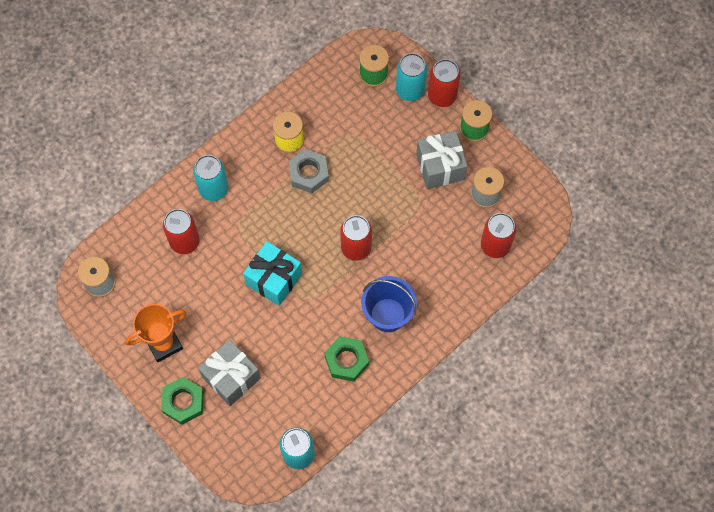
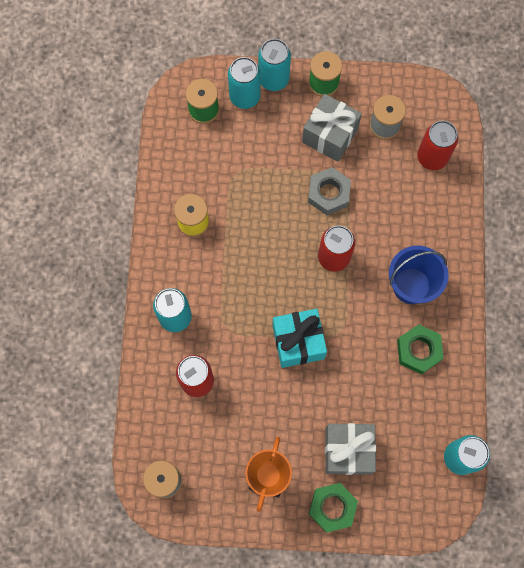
camera: 45 degrees left, 5 degrees up
grey nut [289,149,329,193] -> grey nut moved to [308,167,351,215]
red can [428,59,461,107] -> turquoise can [258,39,291,91]

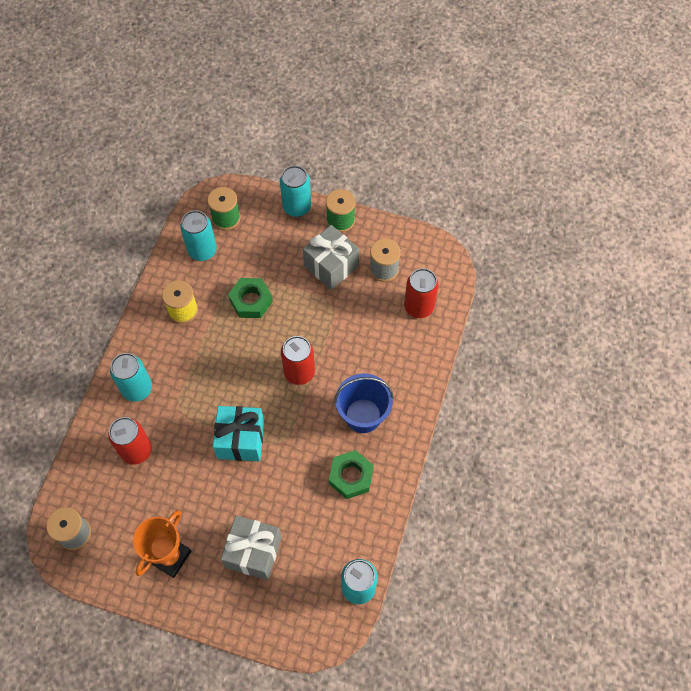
camera: 15 degrees right, 10 degrees down
turquoise can [228,57,261,109] -> turquoise can moved to [180,210,217,261]
grey nut [308,167,351,215] -> none
green nut [309,483,358,533] -> green nut moved to [228,278,273,318]

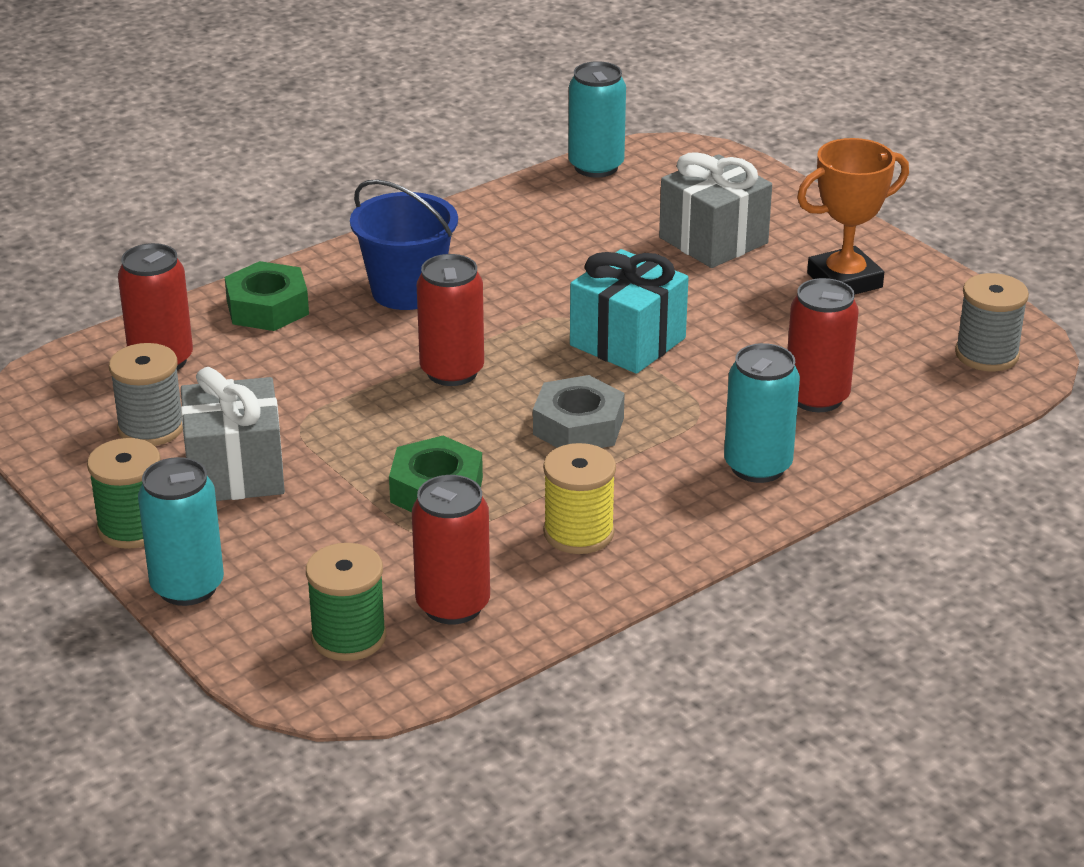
camera: 145 degrees left, 30 degrees down
turquoise can [180,210,217,261] -> red can [412,475,490,624]
green nut [329,450,374,499] -> green nut moved to [225,261,309,331]
none -> grey nut [533,375,625,448]

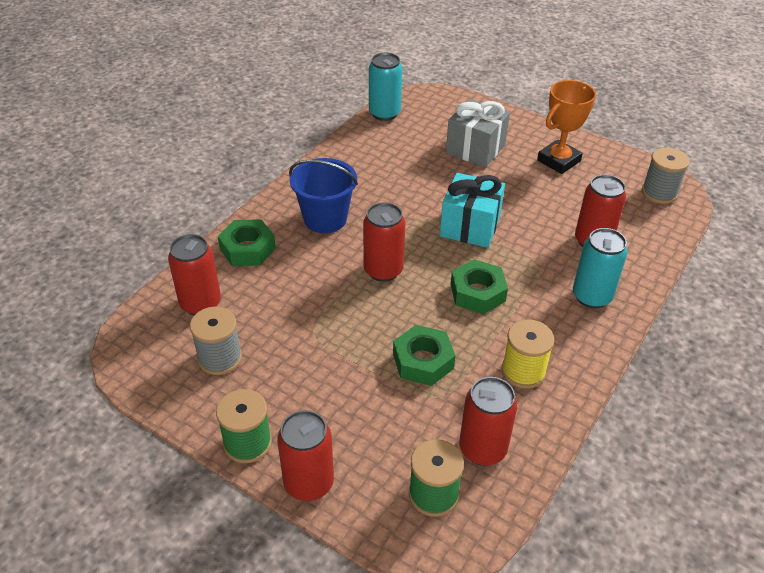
camera: 20 degrees left, 10 degrees up
turquoise can [138,457,224,606] -> red can [277,410,334,501]
grey gift [181,367,285,501] -> none
grey nut [533,375,625,448] -> green nut [451,259,508,314]

